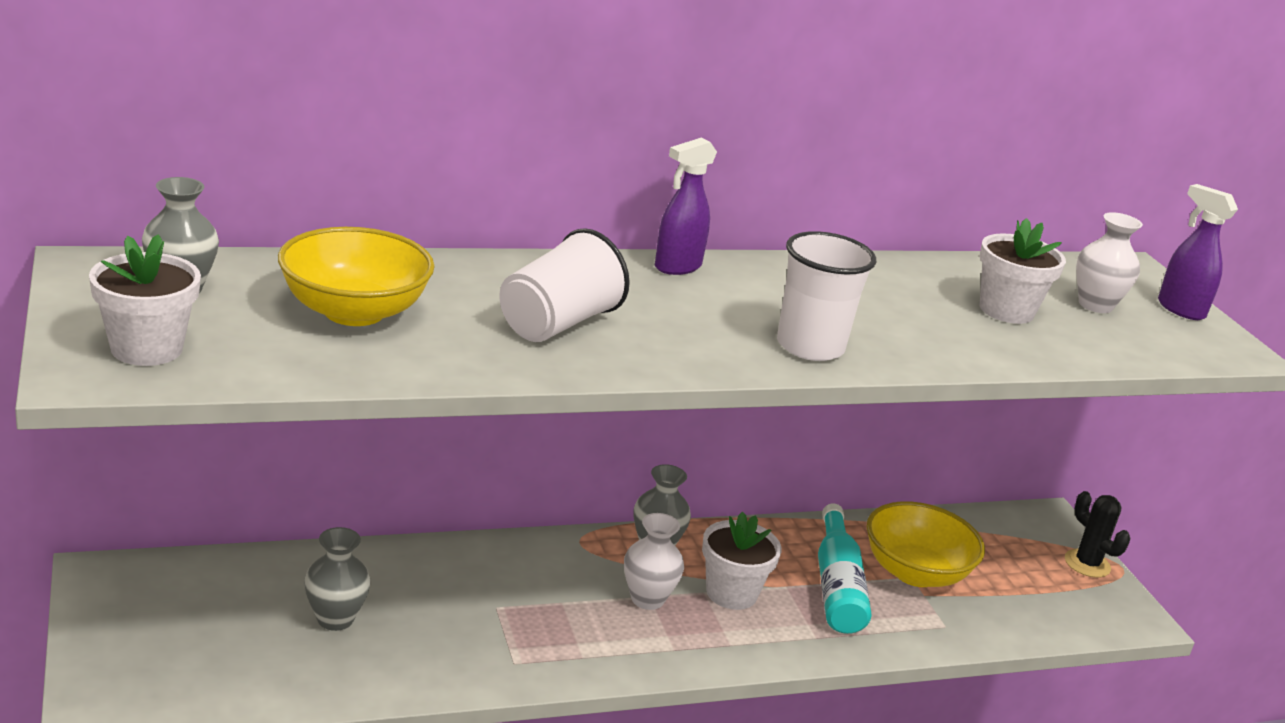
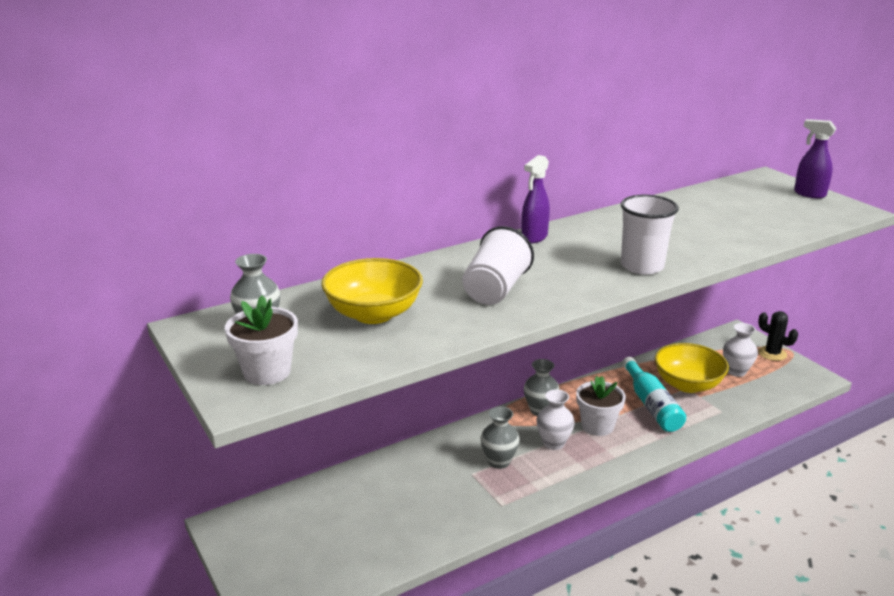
camera: 10 degrees left, 0 degrees up
grey vase [304,527,371,631] -> grey vase moved to [480,406,520,469]
white flower pot [980,218,1066,324] -> none
white vase [1076,212,1143,313] -> white vase moved to [723,323,758,377]

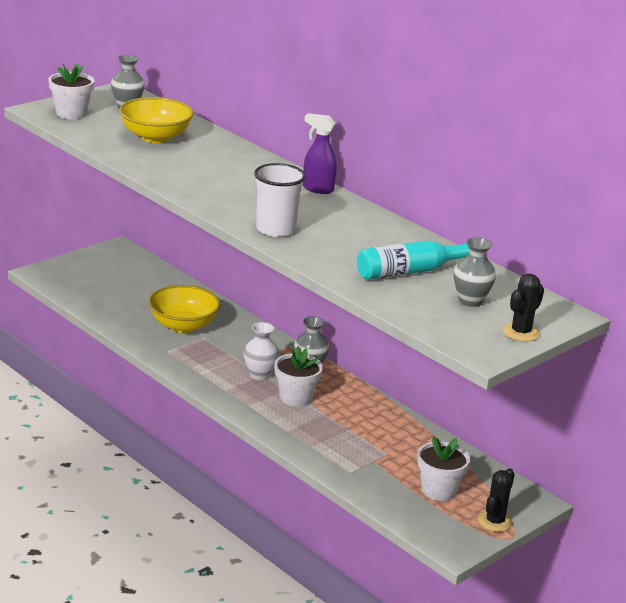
camera: 75 degrees right, 0 degrees up
white cup [462,226,534,305] -> none
grey vase [480,406,520,469] -> grey vase moved to [453,237,496,307]
turquoise bottle [622,357,686,432] -> turquoise bottle moved to [357,241,470,280]
yellow bowl [655,343,729,393] -> yellow bowl moved to [148,285,220,333]
white vase [723,323,758,377] -> white flower pot [417,437,470,501]
purple spray bottle [794,119,837,199] -> black cactus [503,273,544,342]

